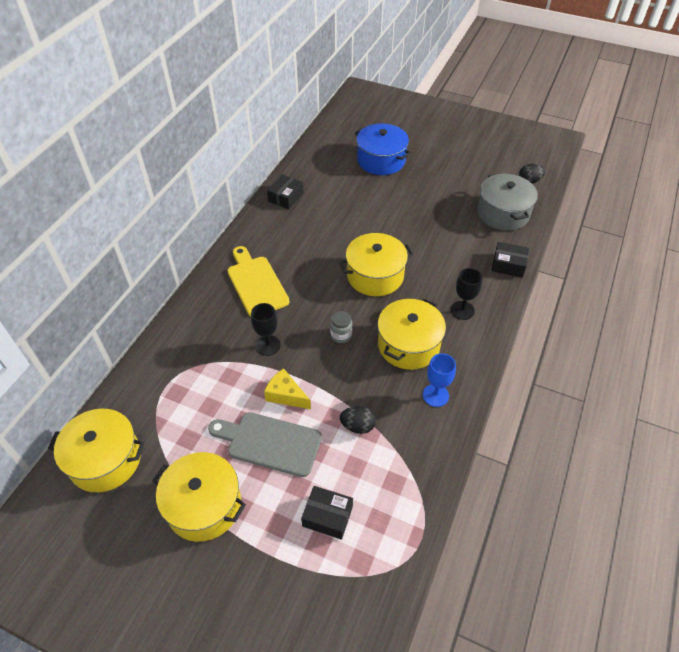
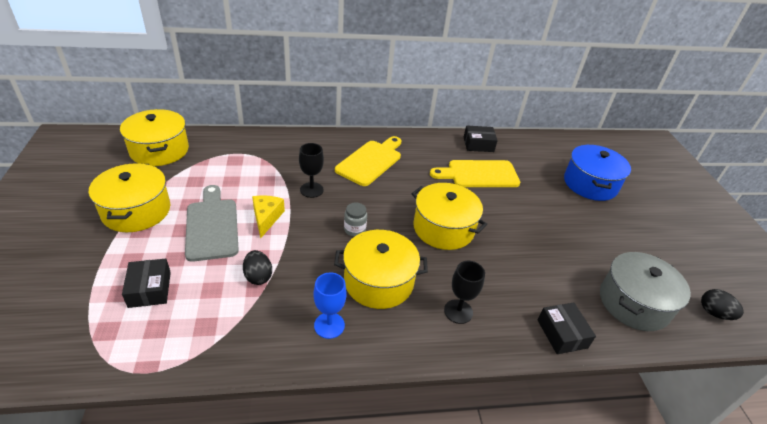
camera: 55 degrees right, 10 degrees down
none -> yellow cutting board [430,160,520,187]

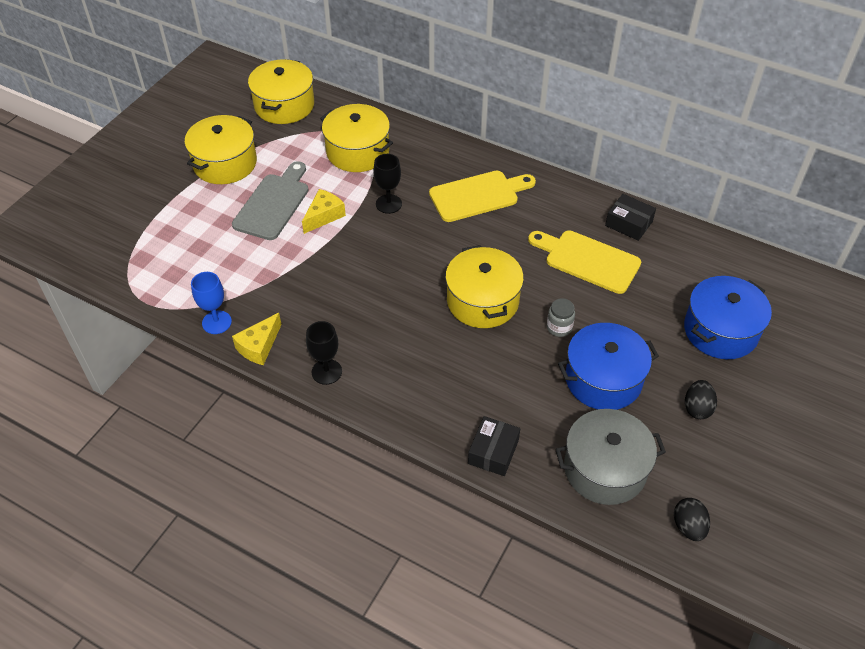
camera: 40 degrees right, 10 degrees up
black box [122,259,171,308] -> none
black egg [243,250,272,285] -> black egg moved to [685,380,717,419]
blue goblet [313,273,346,339] -> blue goblet moved to [191,272,232,334]
yellow pot [334,230,428,309] -> yellow pot moved to [320,104,393,172]
grey jar [344,202,367,237] -> grey jar moved to [547,298,575,337]
black goblet [444,261,485,324] -> black goblet moved to [306,321,342,385]
none -> yellow cheese [232,313,282,365]
none -> blue pot [558,323,659,410]

